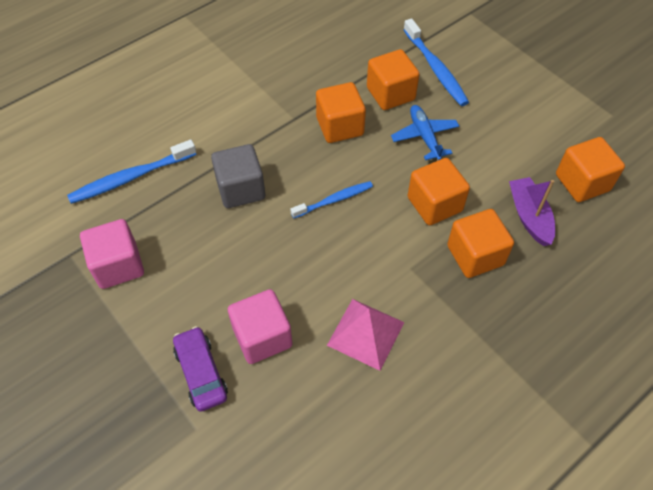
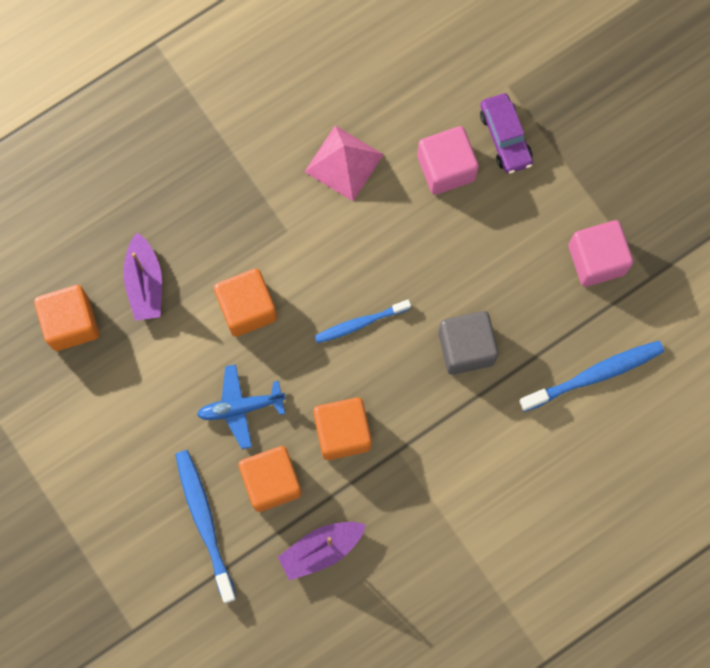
camera: 175 degrees left, 20 degrees up
blue plane [391,105,459,160] -> blue plane turned 90 degrees clockwise [197,364,286,449]
orange cube [447,209,514,278] -> none
none -> purple boat [278,522,366,580]

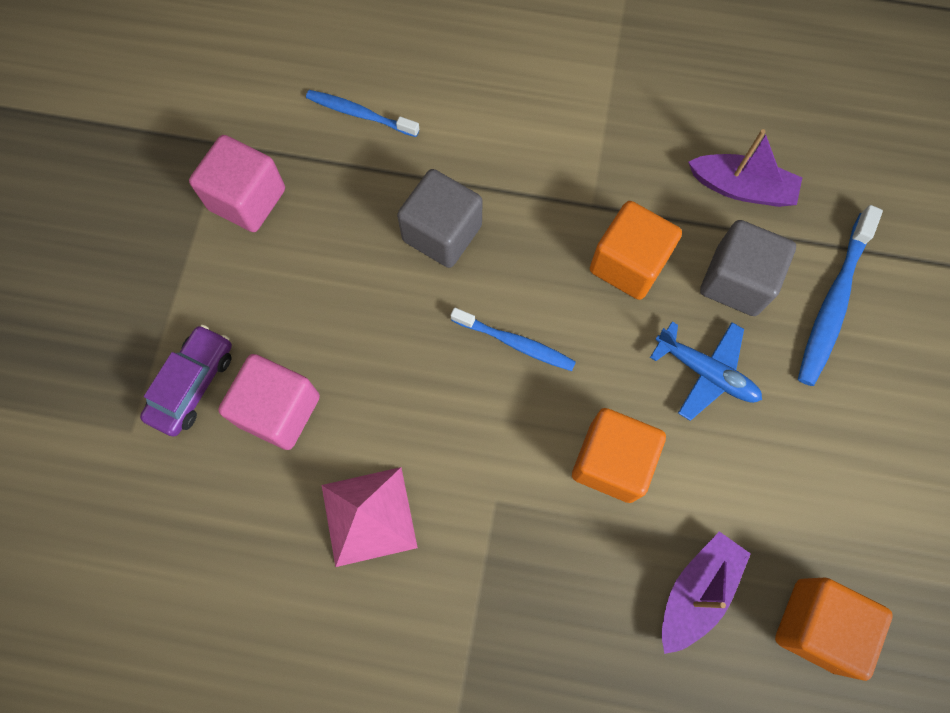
camera: 135 degrees left, 5 degrees down
orange cube [238,446,302,512] -> grey cube [700,220,796,316]
blue toothbrush [519,341,664,412] -> blue toothbrush [306,90,419,137], size x0.66

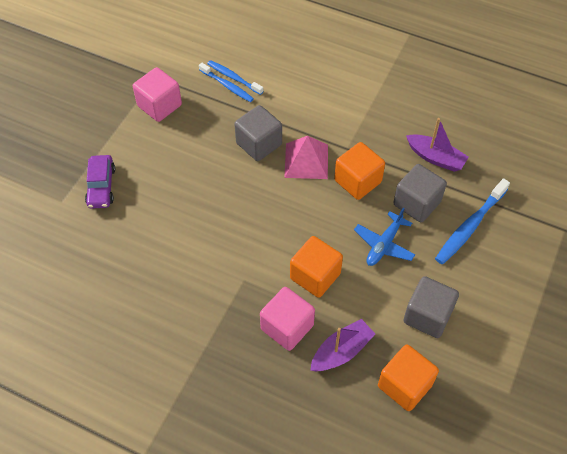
camera: 15 degrees right, 15 degrees down
purple car [140,325,232,437] -> purple car turned 135 degrees clockwise [85,155,115,209]
pink cube [218,354,320,450] -> pink cube moved to [260,287,315,351]
pink pyramid [322,467,418,567] -> pink pyramid moved to [284,136,328,179]
blue toothbrush [451,308,576,371] -> blue toothbrush moved to [199,63,254,102]
blue plane [650,322,762,421] -> blue plane turned 75 degrees clockwise [354,208,416,266]
none -> grey cube [403,276,459,338]

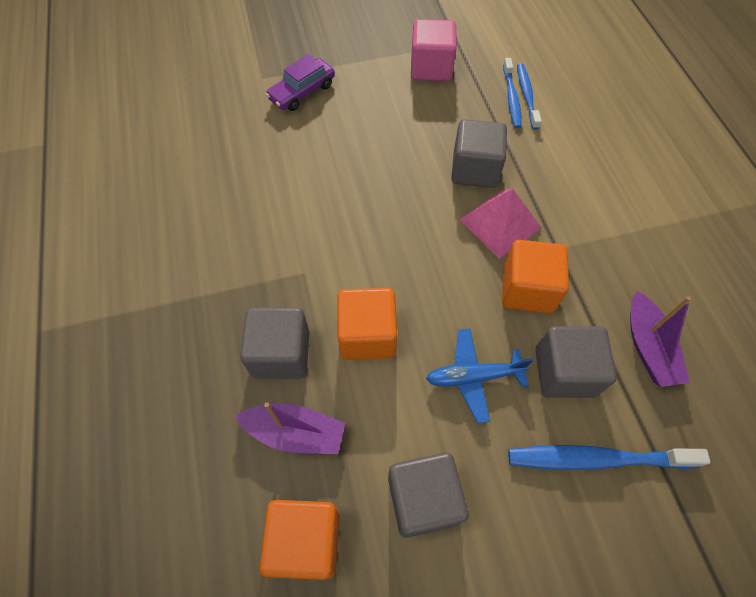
camera: 50 degrees right, 5 degrees up
pink cube [260,287,315,351] -> grey cube [240,308,309,379]

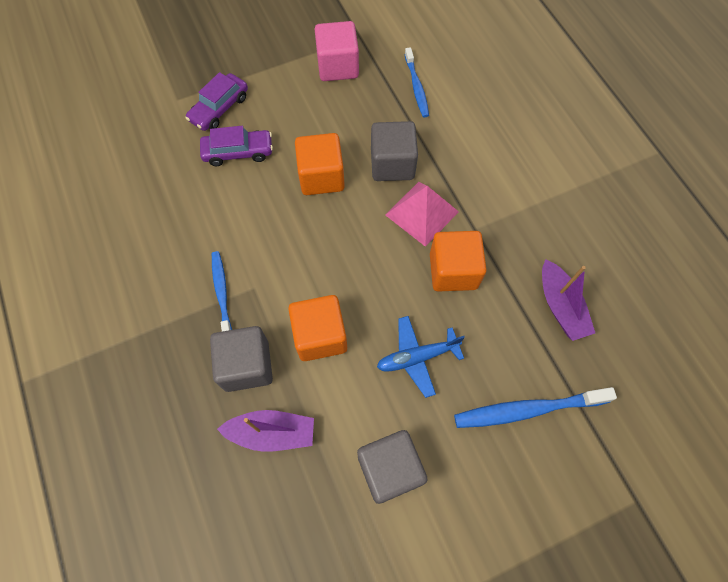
camera: 10 degrees left, 5 degrees up
orange cube [259,500,340,580] -> orange cube moved to [295,133,345,195]
blue toothbrush [517,63,542,130] -> blue toothbrush moved to [212,251,232,331]
grey cube [535,326,617,398] -> none
none -> purple car [200,126,273,166]

